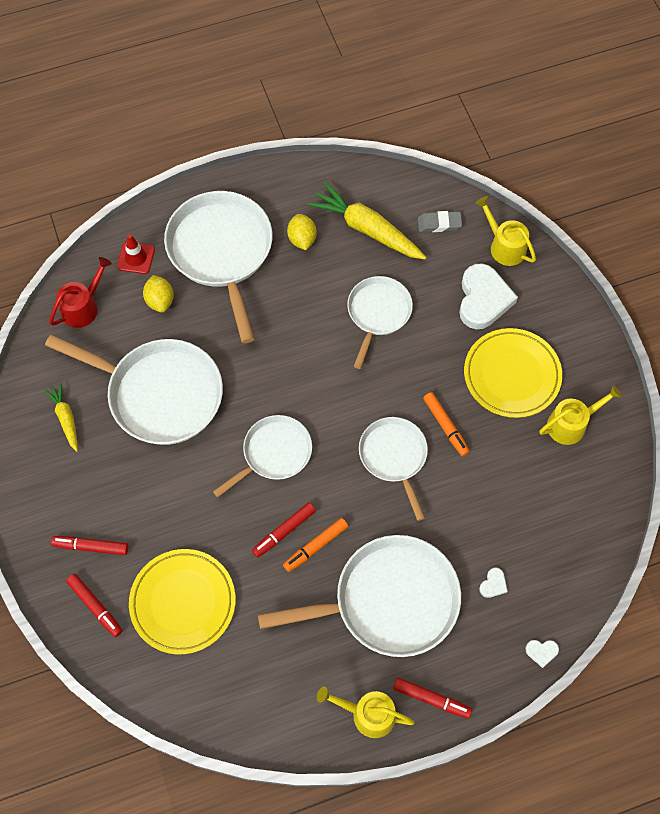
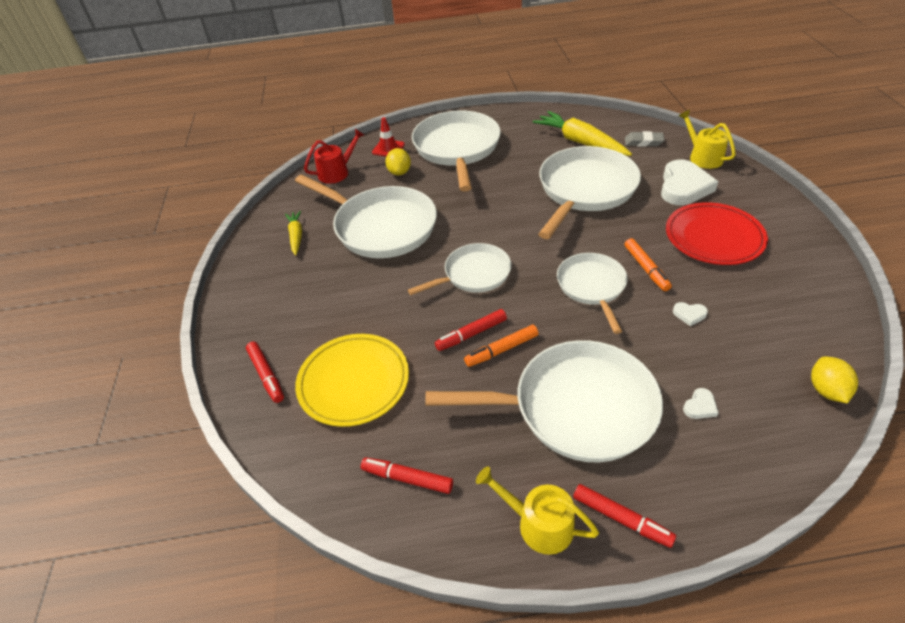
camera: 15 degrees right, 20 degrees down
red marker [51,536,128,555] -> red marker moved to [361,457,453,494]
yellow lemon [287,214,317,250] -> yellow lemon moved to [811,356,858,403]
white pan [347,276,413,369] -> white pan [538,146,641,239], size x1.69
yellow plate [464,328,562,418] -> red plate [666,202,768,265]
white heart [525,640,559,668] -> white heart moved to [673,302,708,326]
yellow watering can [539,385,622,445] -> none

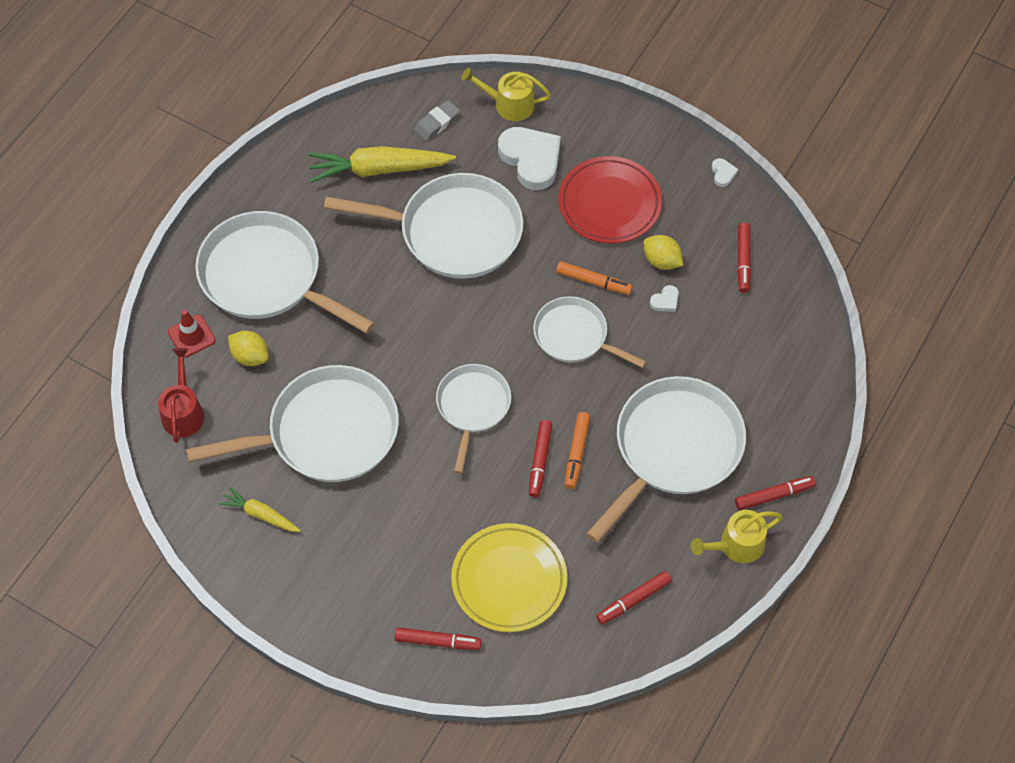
camera: 55 degrees left, 15 degrees up
white pan [538,146,641,239] -> white pan turned 120 degrees clockwise [324,173,523,279]
white heart [683,388,719,419] -> white heart moved to [712,158,738,187]
yellow lemon [811,356,858,403] -> yellow lemon moved to [644,235,683,270]
none -> red marker [737,222,751,293]

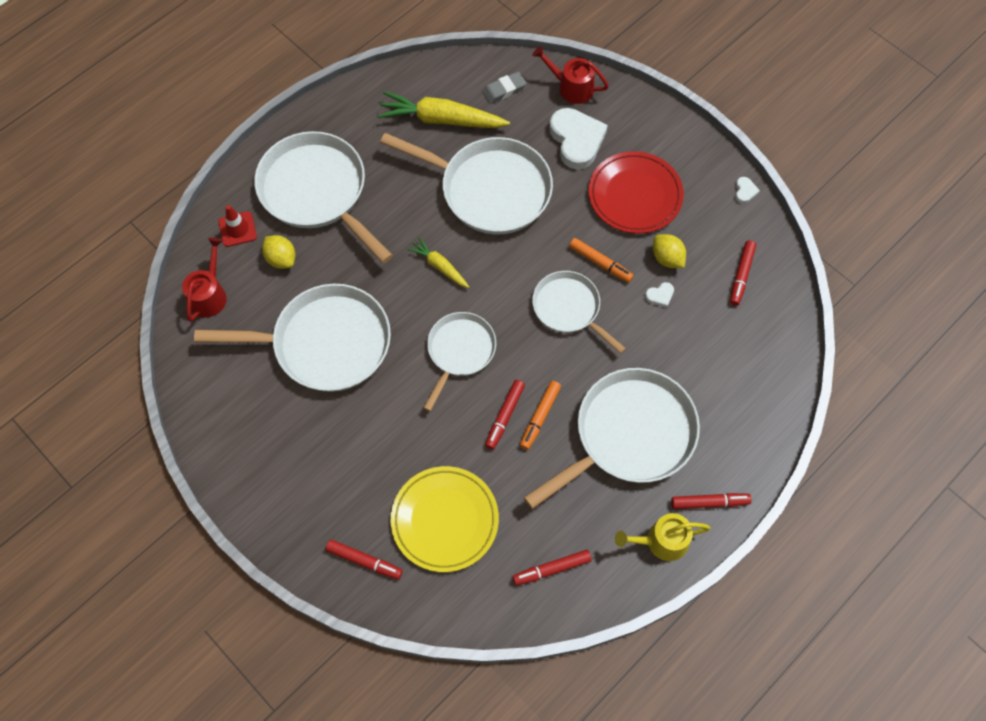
camera: 15 degrees right, 5 degrees up
yellow carrot [219,486,301,532] -> yellow carrot moved to [407,237,469,288]
yellow watering can [461,68,551,121] -> red watering can [533,46,609,104]

